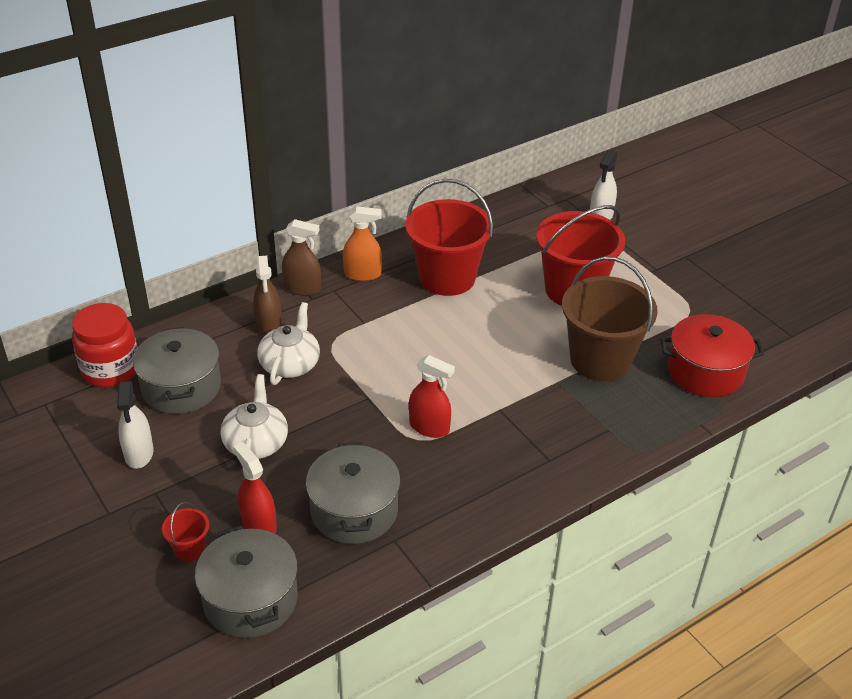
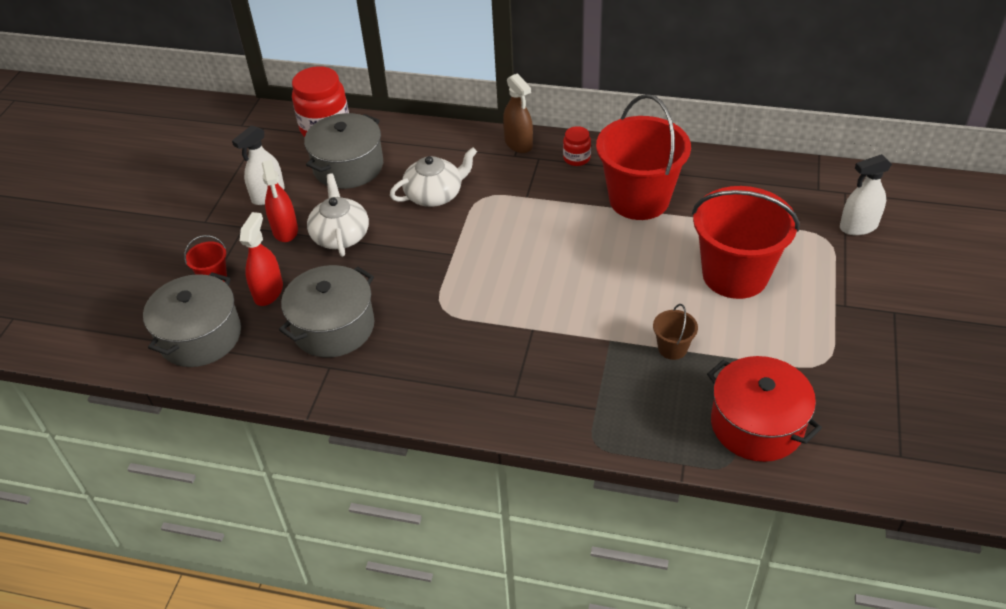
camera: 50 degrees right, 5 degrees up
white teapot [220,374,288,459] -> white teapot turned 60 degrees counterclockwise [307,174,369,257]
brown spray bottle [253,256,282,336] -> none
orange spray bottle [343,206,382,281] -> red jar [563,126,591,166]
red spray bottle [409,355,455,438] -> red spray bottle moved to [262,160,298,242]
brown bucket [562,256,658,381] -> brown bucket [653,304,698,360], size x0.42

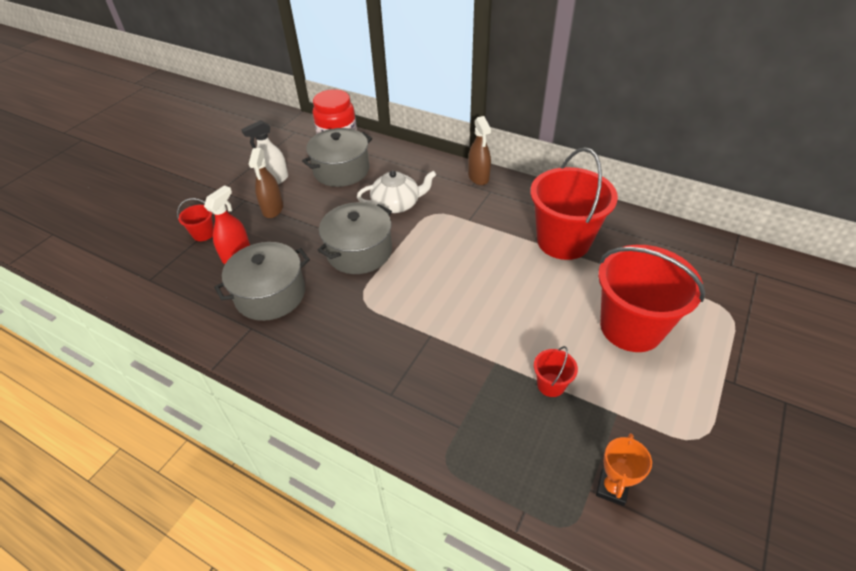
camera: 15 degrees right, 0 degrees up
grey pot [143,272,241,367] -> grey pot moved to [318,202,392,274]
red spray bottle [262,160,298,242] -> brown spray bottle [249,148,283,218]
white teapot [307,174,369,257] -> none
red jar [563,126,591,166] -> none
brown bucket [653,304,698,360] -> red bucket [534,346,578,397]
red pot [707,356,822,462] -> orange trophy [596,433,652,506]
white spray bottle [840,154,892,235] -> none

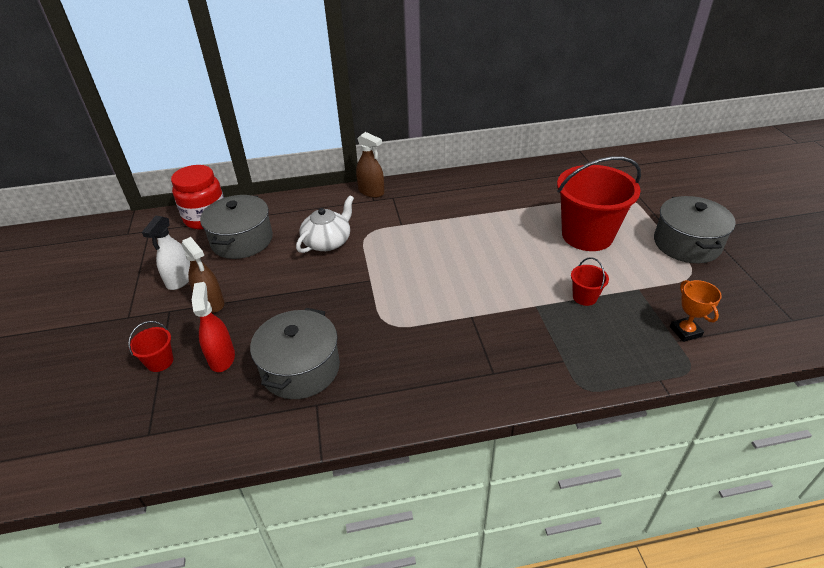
camera: 40 degrees left, 5 degrees down
grey pot [318,202,392,274] -> grey pot moved to [654,196,736,263]
red bucket [530,147,618,260] -> none

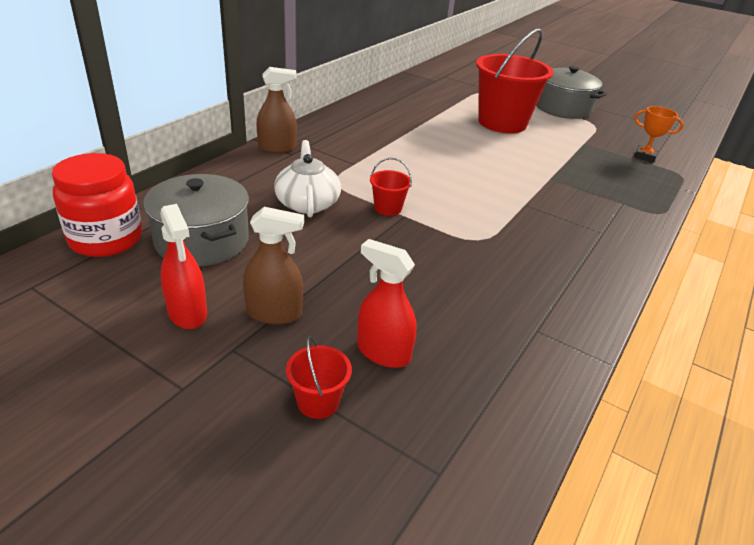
camera: 50 degrees left, 5 degrees down
white spray bottle [142,216,190,290] -> red spray bottle [160,204,207,329]
grey pot [250,308,340,399] -> none
red bucket [571,257,609,306] -> red bucket moved to [370,158,412,216]

